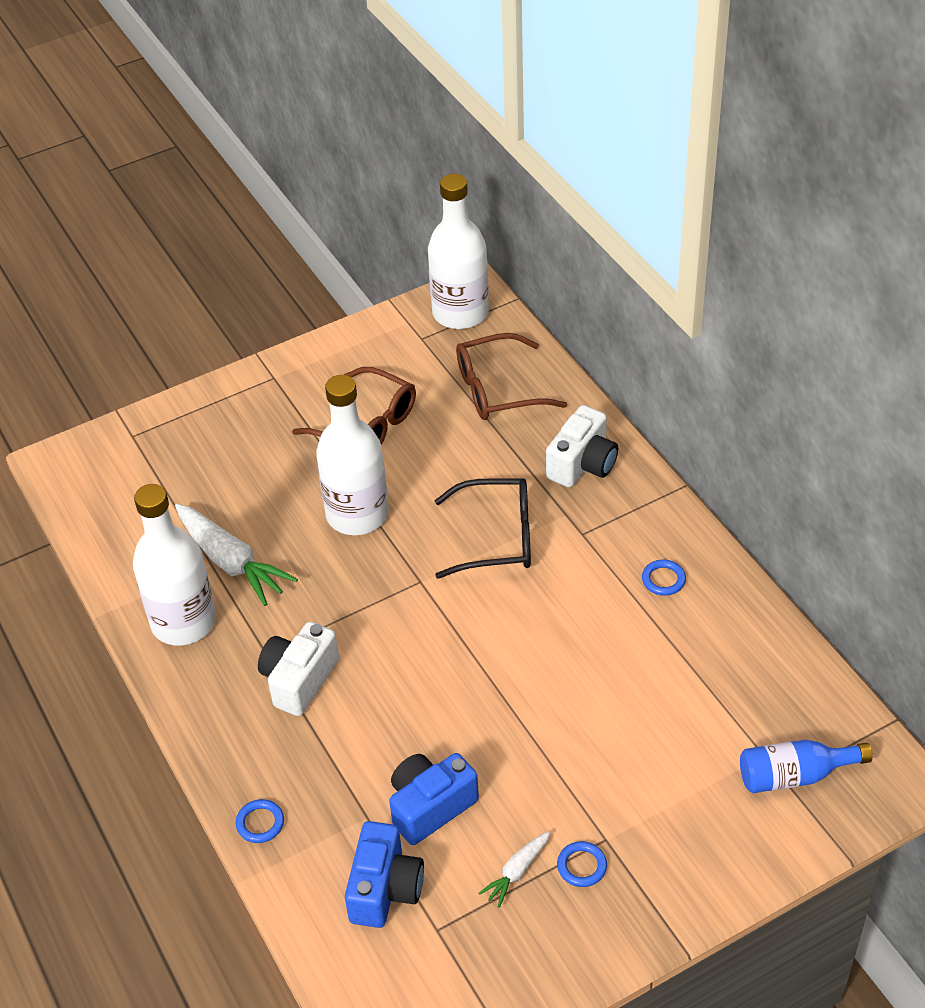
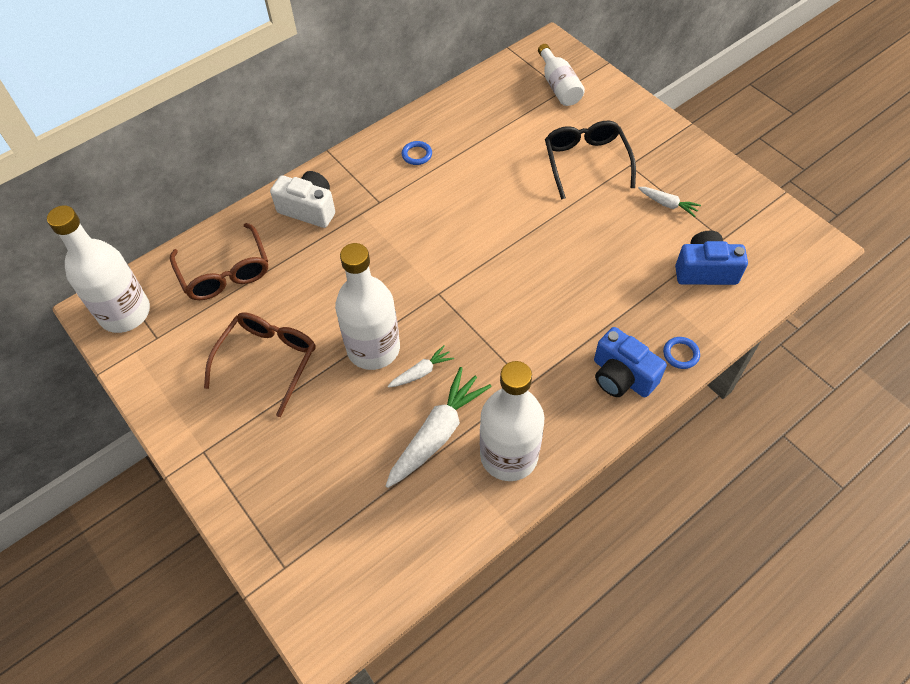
camera: 100 degrees left, 10 degrees up
white camera [258,622,339,716] -> none
blue camera [389,753,479,845] -> blue camera moved to [594,327,667,397]
black glasses [434,478,531,579] -> black glasses moved to [545,121,636,200]
blue ring [557,841,607,887] -> none
blue bottle [740,740,872,793] -> white bottle [538,44,585,106]
none -> white carrot [388,345,454,388]

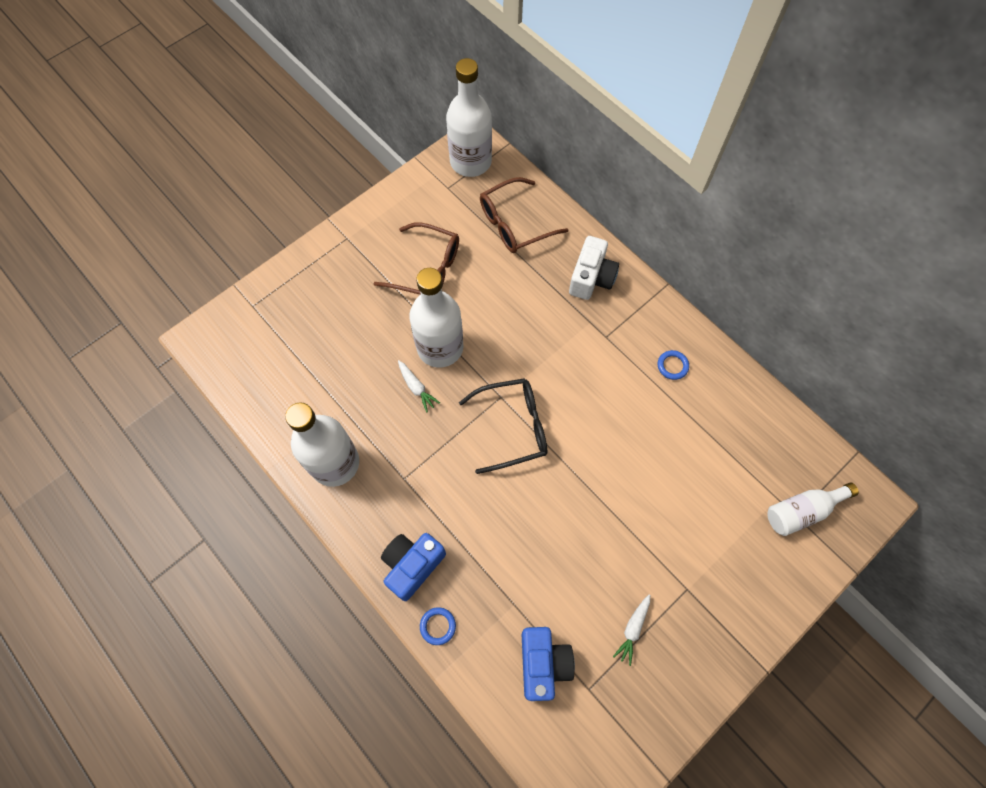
camera: 85 degrees right, 10 degrees up
white carrot [386,367,491,488] -> none
black glasses [545,121,636,200] -> black glasses moved to [459,378,547,474]

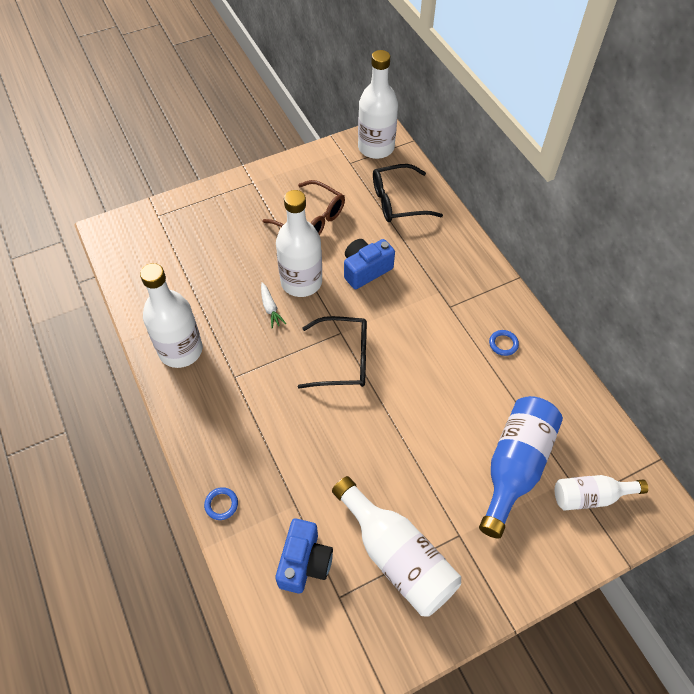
camera: 15 degrees right, 10 degrees down
blue camera [381,533,446,601] -> blue camera moved to [344,239,395,289]
brown glasses [480,177,568,253] -> black glasses [373,164,443,222]
white camera [569,236,619,300] -> none
white carrot [613,594,650,666] -> white bottle [332,476,461,617]
none -> blue bottle [479,396,563,539]

